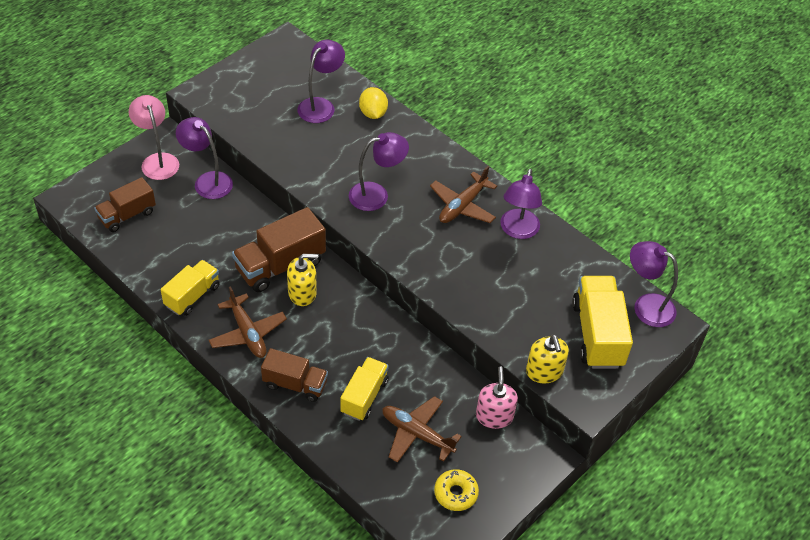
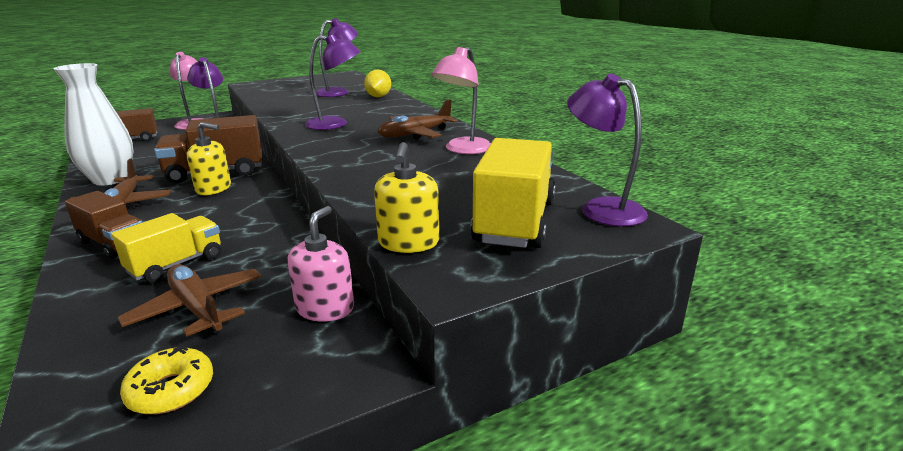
camera: 20 degrees right, 25 degrees down
yellow truck [160,260,220,316] -> white vase [53,63,133,185]
purple lamp [500,169,542,239] -> pink lamp [431,47,491,154]

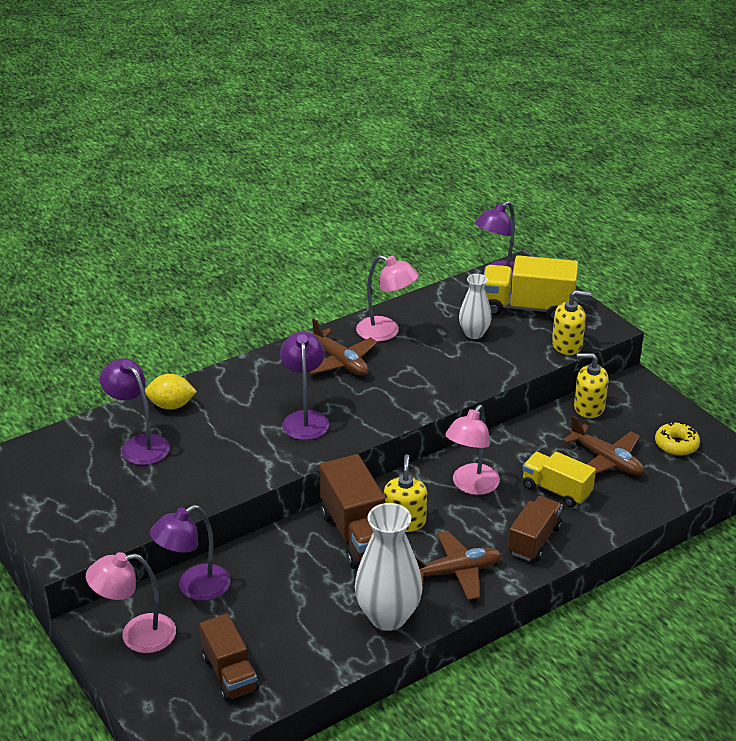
camera: 95 degrees left, 10 degrees up
brown plane [118,264,261,337] -> brown plane turned 90 degrees counterclockwise [563,416,644,475]
pink soap dispenser [287,206,354,322] -> yellow soap dispenser [574,353,608,418]
none -> pink lamp [445,405,500,495]
none -> white vase [459,274,492,339]

